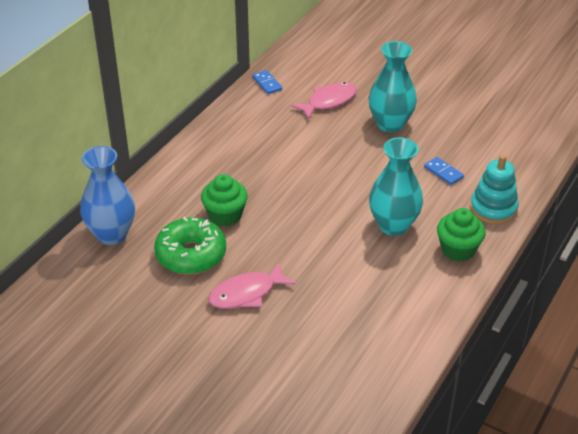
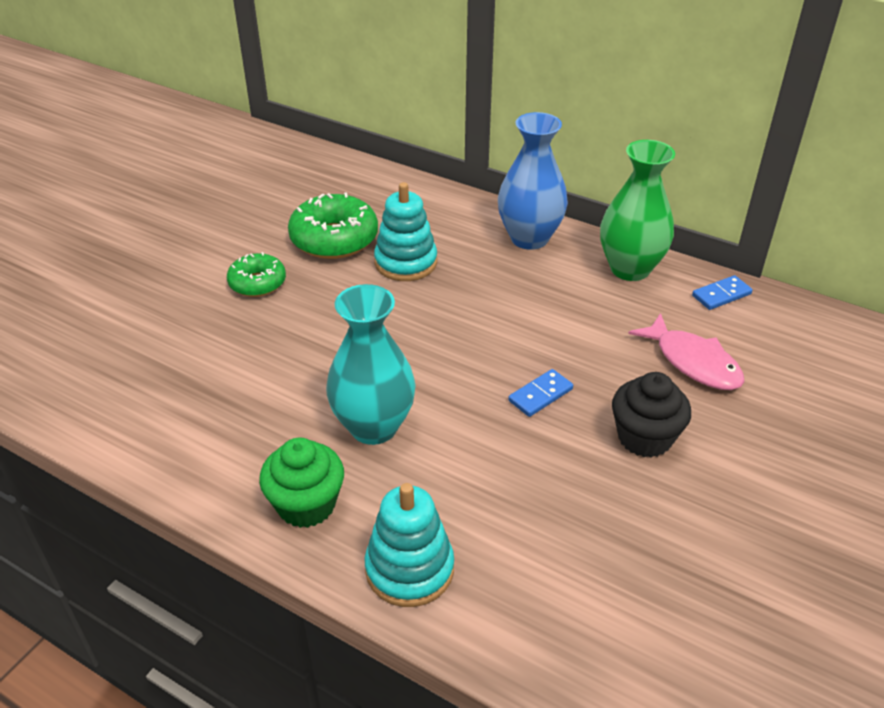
camera: 90 degrees right, 0 degrees up
blue vase [80,146,135,245] -> blue vase moved to [498,112,568,250]
green cupcake [201,174,248,226] -> turquoise stacking toy [374,182,437,281]
pink fish [208,262,296,309] -> green donut [227,252,286,297]
turquoise vase [369,41,417,133] -> black cupcake [612,372,691,458]
blue domino [424,157,464,185] -> blue domino moved to [508,369,573,417]
none -> green vase [600,140,675,281]

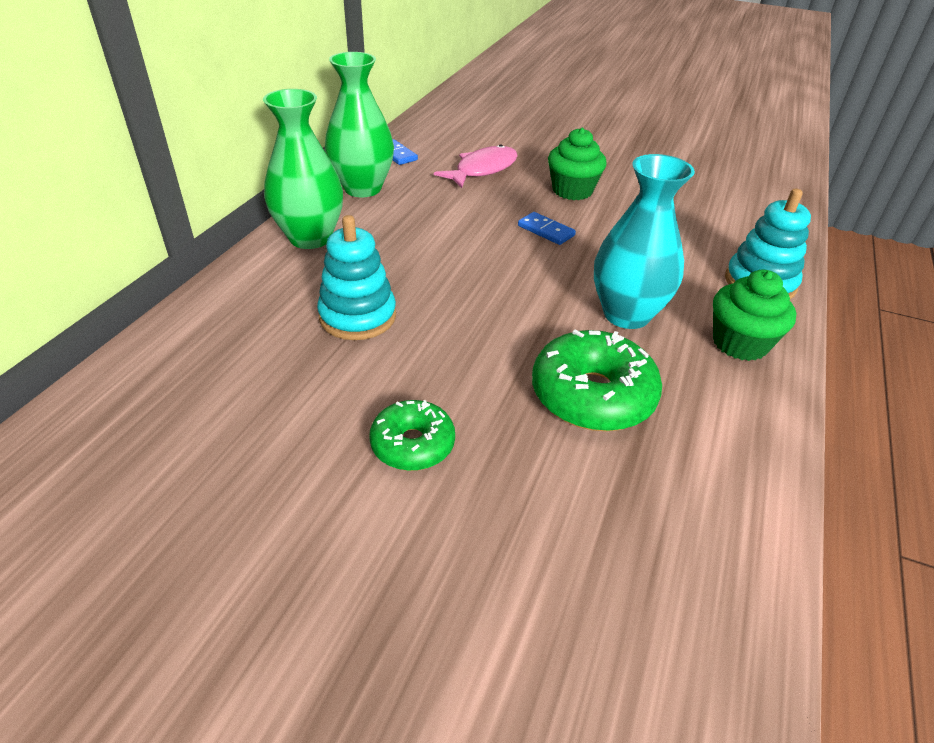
camera: 100 degrees left, 0 degrees up
green donut [288,192,378,259] -> green donut moved to [532,329,662,431]
blue vase [498,112,568,250] -> green vase [263,89,343,249]
black cupcake [612,372,691,458] -> green cupcake [548,128,607,200]

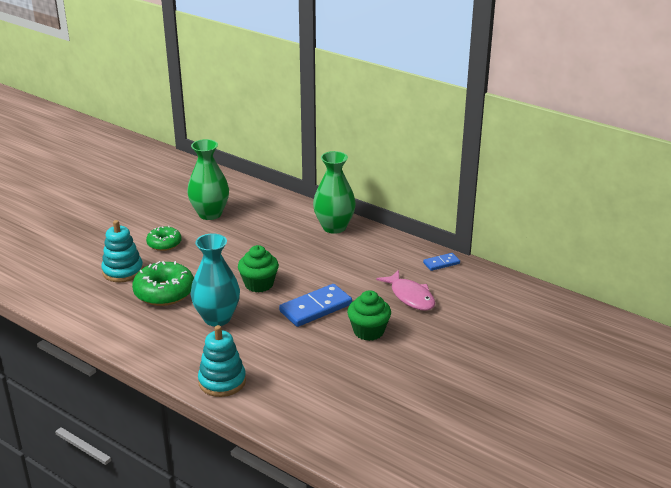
camera: 105 degrees right, 10 degrees down
turquoise stacking toy [317,215,396,340] -> turquoise stacking toy moved to [101,220,143,282]
green vase [325,52,394,197] -> green vase moved to [187,139,229,220]
blue domino [518,212,576,245] -> blue domino [279,284,352,327], size x1.87
green cupcake [713,269,797,361] -> green cupcake moved to [238,245,279,292]

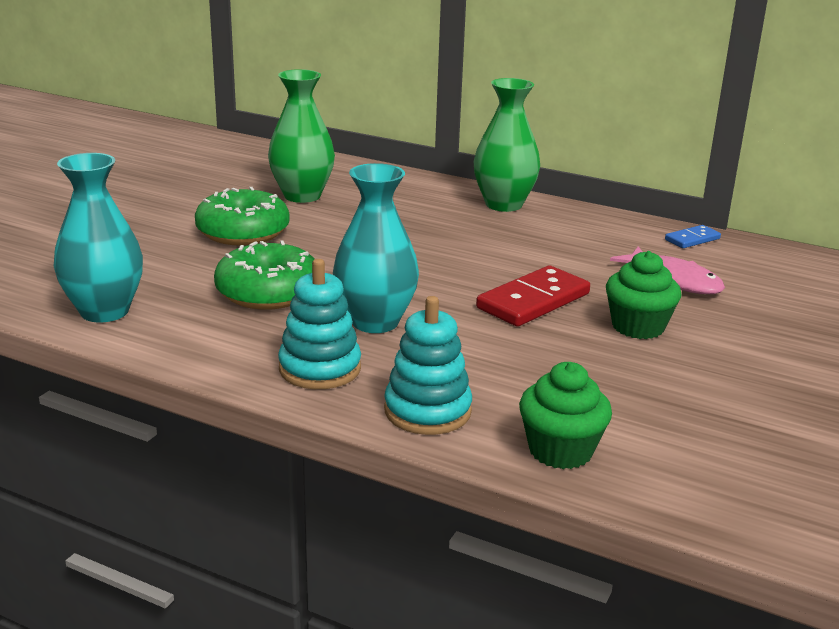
camera: 10 degrees left, 5 degrees down
turquoise stacking toy [101,220,143,282] -> turquoise stacking toy moved to [278,259,361,389]
green donut [146,226,182,251] -> green donut [195,187,290,245], size x1.62
green cupcake [238,245,279,292] -> green cupcake moved to [519,362,612,469]
blue domino [279,284,352,327] -> red domino [476,266,590,327]
none -> turquoise vase [54,153,143,322]

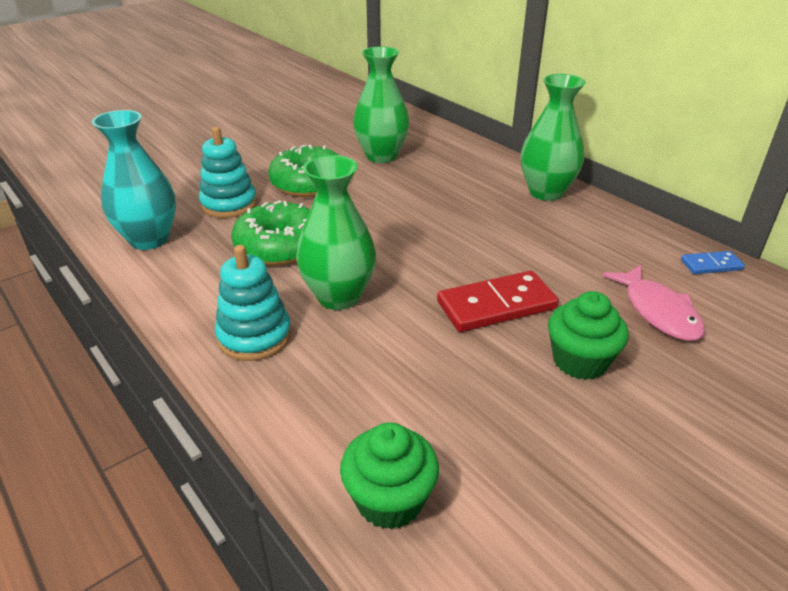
camera: 25 degrees right, 10 degrees up
turquoise vase [333,163,419,333] -> green vase [296,155,376,310]
turquoise stacking toy [384,296,472,435] -> turquoise stacking toy moved to [199,127,257,218]

